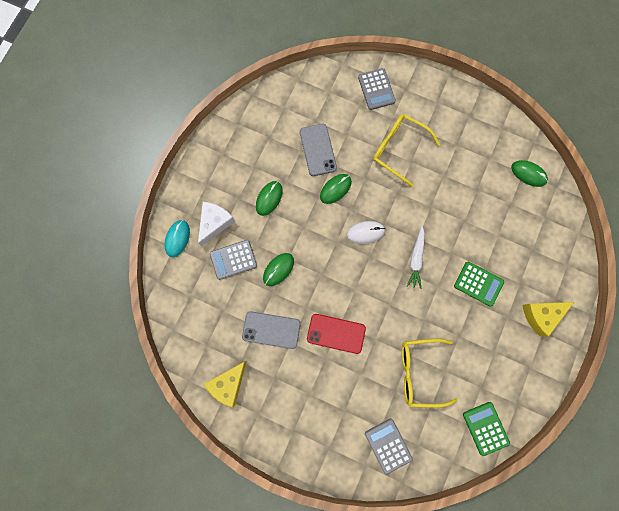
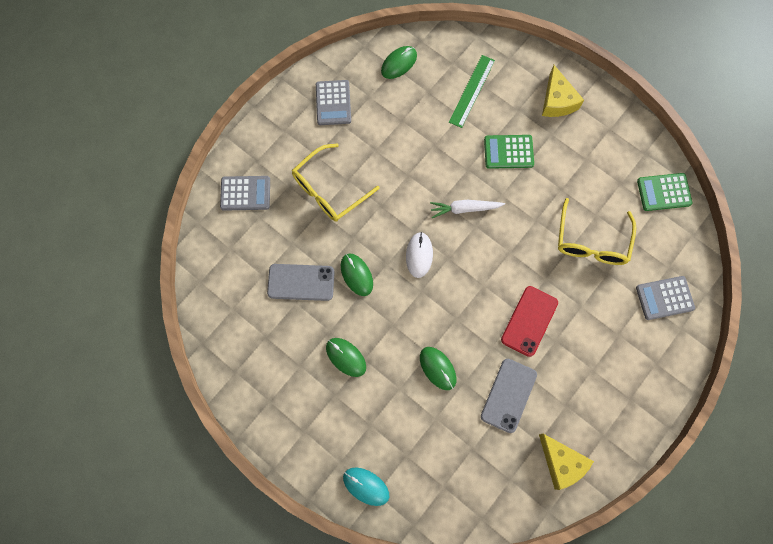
camera: 75 degrees left, 5 degrees down
white cheese [198,202,235,246] -> none
grey calculator [210,240,257,280] -> grey calculator moved to [316,80,351,125]
white carrot [407,226,425,289] -> white carrot turned 150 degrees clockwise [430,200,505,218]
green calculator [454,261,504,306] -> green calculator turned 135 degrees counterclockwise [484,135,534,169]
none -> green ruler [449,55,495,128]

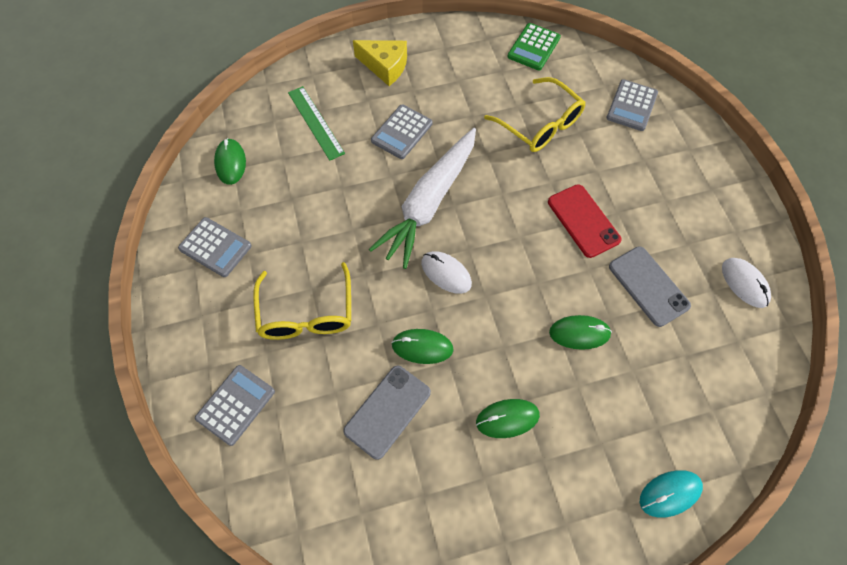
camera: 55 degrees left, 10 degrees down
white carrot [430,200,505,218] -> white carrot [369,128,476,269], size x1.98
green calculator [484,135,534,169] -> grey calculator [371,105,433,159]
yellow cheese [539,434,594,490] -> white mouse [722,258,771,308]

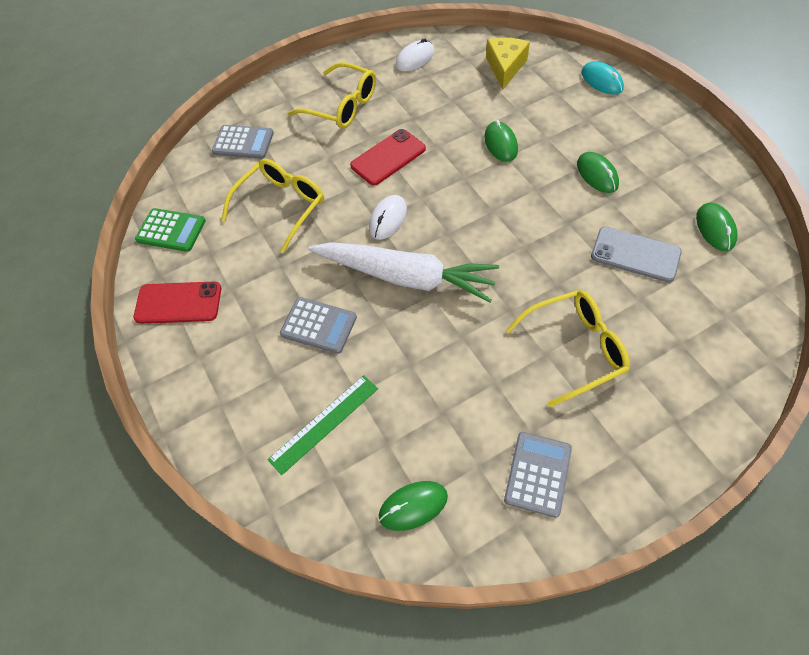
camera: 100 degrees left, 5 degrees down
grey calculator [195,365,275,446] -> none
yellow cheese [353,40,407,86] -> yellow cheese moved to [486,37,530,90]
green mouse [391,329,454,364] -> green mouse moved to [696,203,737,251]
white mouse [421,251,472,294] -> white mouse moved to [369,195,407,240]
grey phone [609,246,691,327] -> none
none -> red phone [133,281,221,324]
none -> yellow glasses [288,62,376,128]

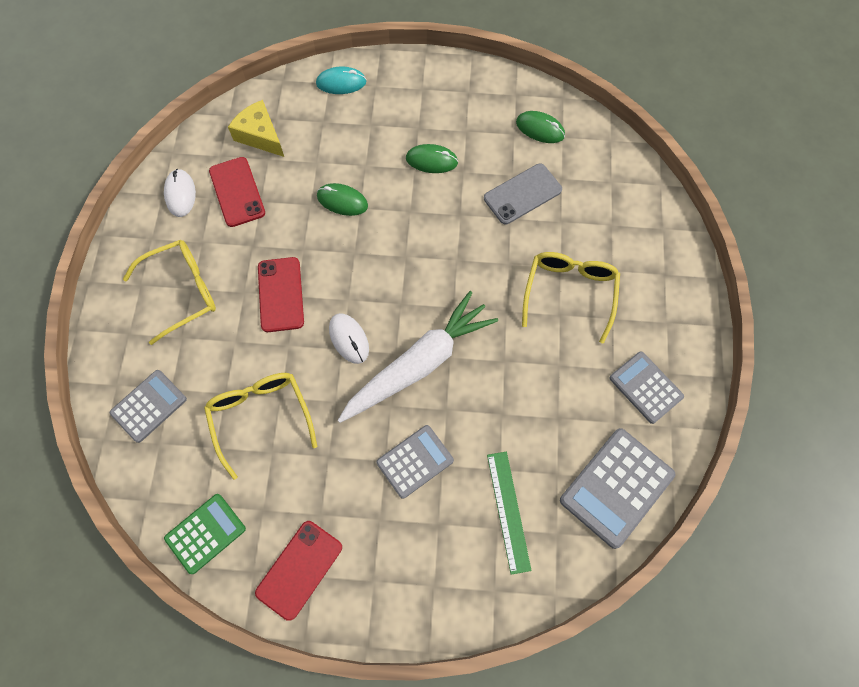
camera: 60 degrees left, 10 degrees up
green mouse [379,481,448,531] -> grey calculator [560,428,675,549]
none -> red phone [209,157,265,227]

